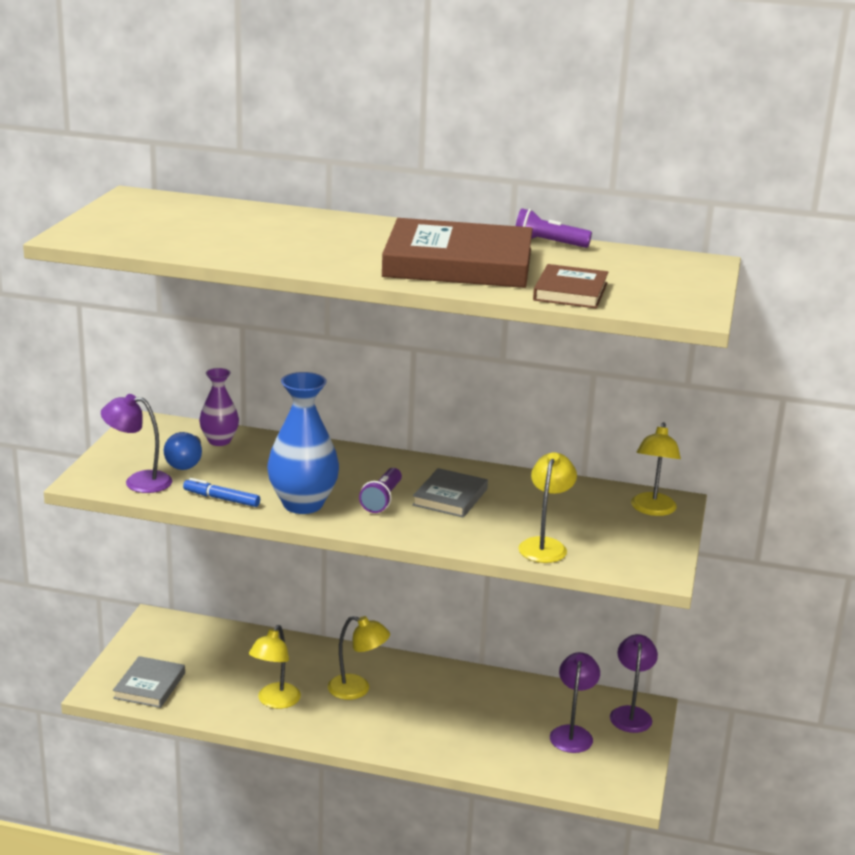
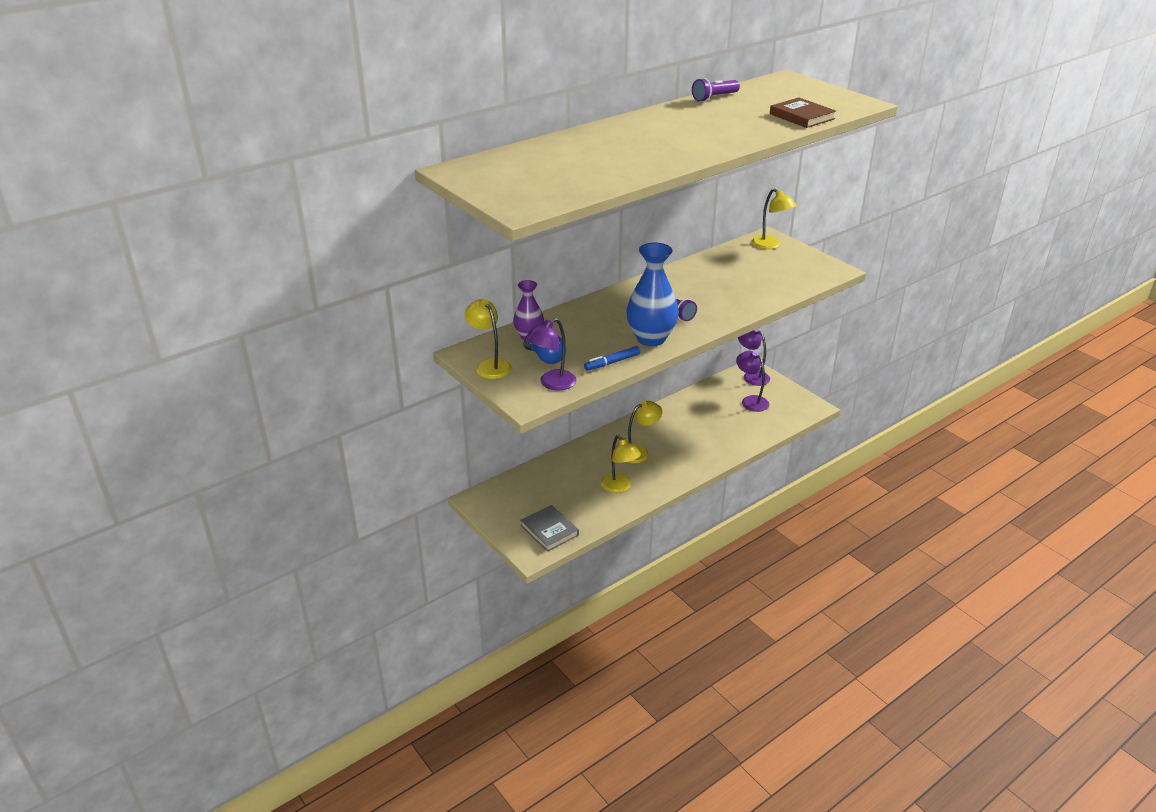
camera: 50 degrees left, 10 degrees up
brown book [382,218,533,288] -> none
grey book [412,468,488,518] -> none
yellow lamp [518,452,577,563] -> yellow lamp moved to [465,299,512,379]

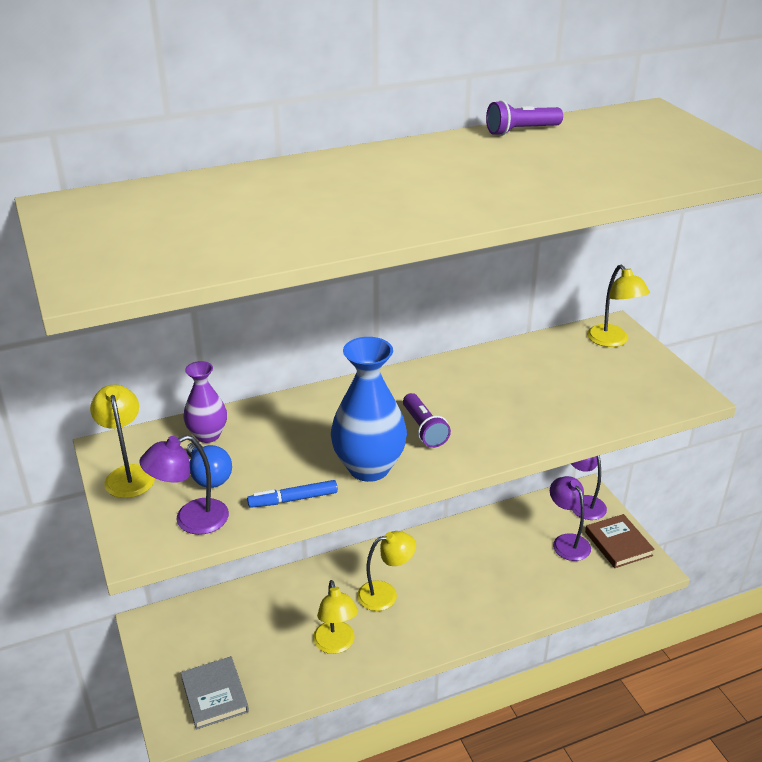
camera: 15 degrees right, 0 degrees up
brown book [770,97,836,128] -> brown book moved to [585,514,655,568]

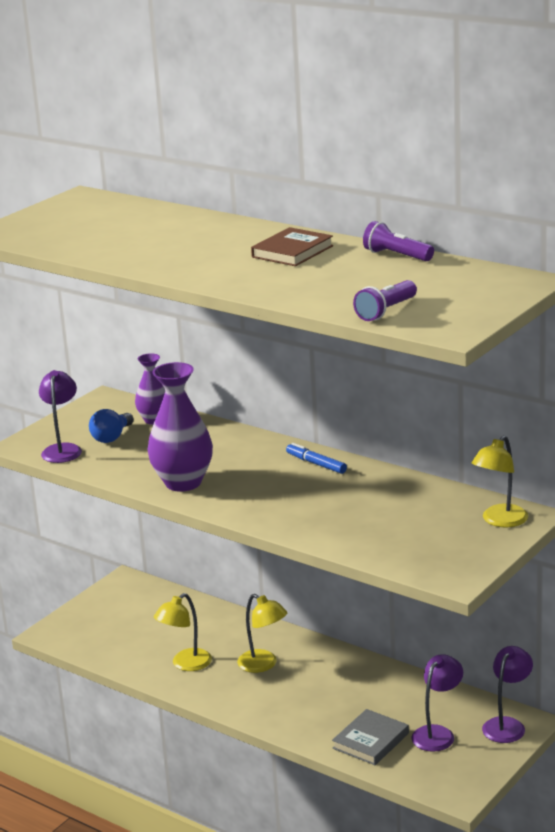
camera: 60 degrees right, 10 degrees down
yellow lamp [90,384,155,498] -> none
purple lamp [139,435,229,535] -> purple lamp turned 60 degrees clockwise [39,370,82,463]
grey book [181,656,249,730] -> grey book moved to [332,709,409,765]
blue marker [247,480,338,508] -> blue marker moved to [286,443,347,474]
blue vase [331,337,407,482] -> purple vase [148,362,213,492]
purple flashlight [403,393,451,448] -> purple flashlight moved to [353,280,417,321]
brown book [585,514,655,568] -> brown book moved to [251,227,333,266]

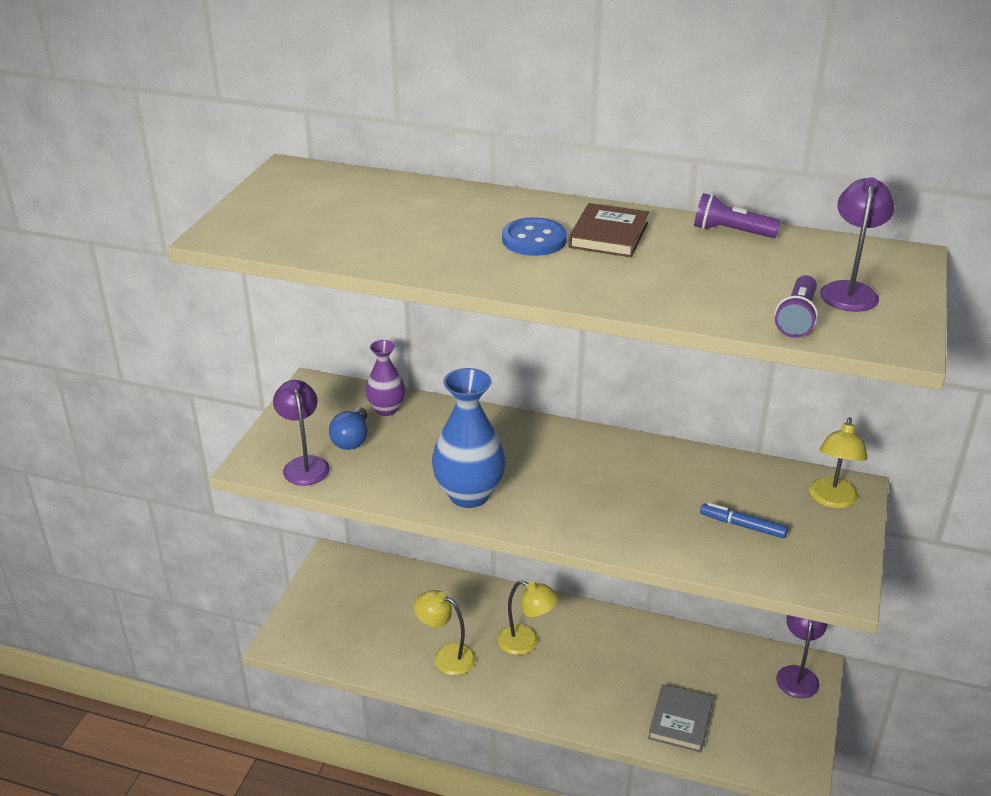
camera: 20 degrees left, 10 degrees up
purple vase [148,362,213,492] -> blue vase [432,368,506,508]
yellow lamp [154,593,212,671] -> yellow lamp turned 90 degrees clockwise [414,590,476,676]
blue marker [286,443,347,474] -> blue marker moved to [700,503,788,538]
purple lamp [411,654,463,752] -> purple lamp moved to [820,177,894,312]
none -> blue button [502,217,567,256]

